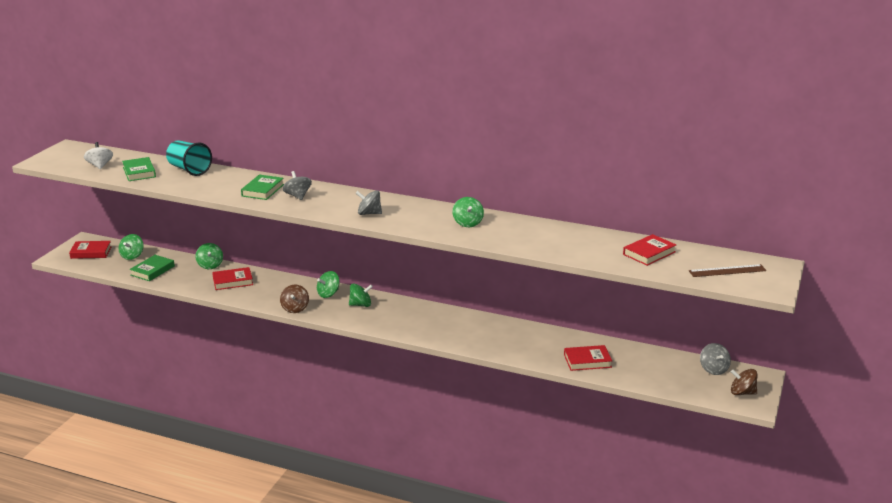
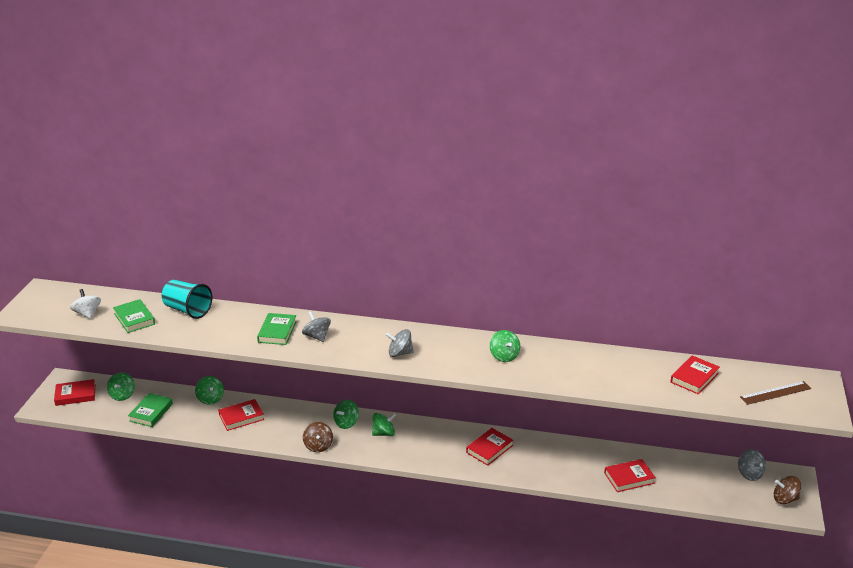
camera: 10 degrees left, 5 degrees up
none -> red book [466,428,513,466]

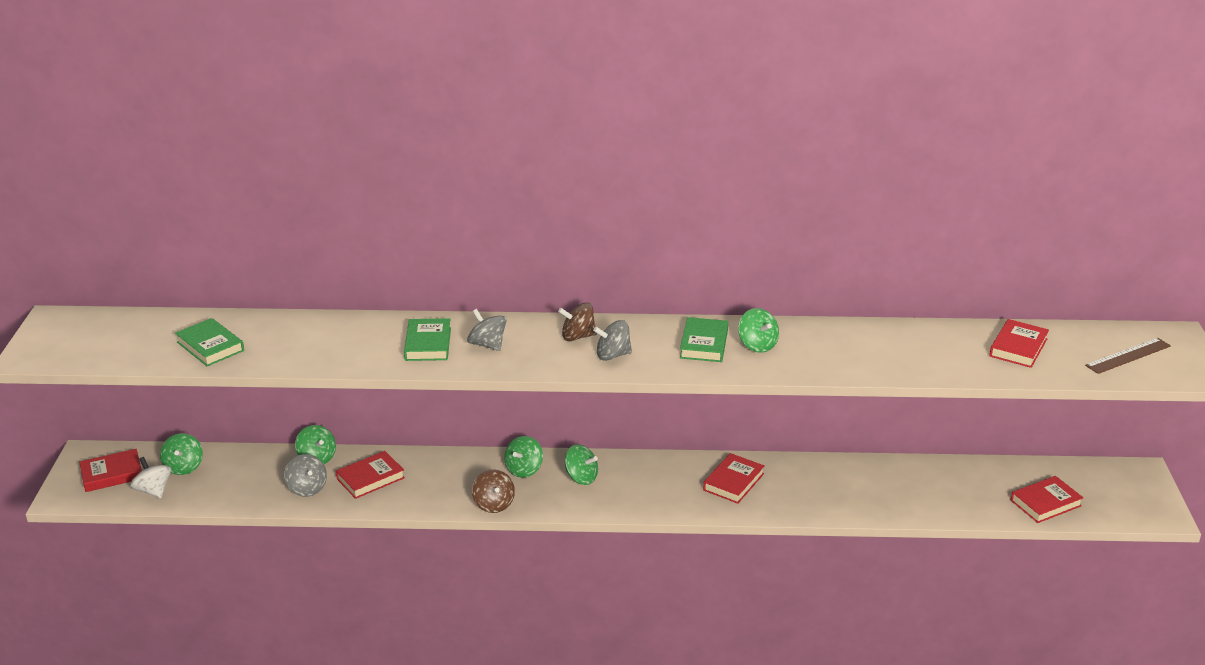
camera: 10 degrees left, 0 degrees up
white spinning top [70,289,101,319] -> white spinning top moved to [130,457,171,498]
green book [128,393,173,427] -> green book moved to [680,317,728,362]
turquoise cup [162,280,212,319] -> none
green spinning top [372,413,396,436] -> green spinning top turned 60 degrees clockwise [565,444,598,485]
red book [604,459,656,492] -> red book moved to [1011,476,1083,523]
grey spinning top [738,449,766,481] -> grey spinning top moved to [284,454,327,497]
brown spinning top [774,476,801,504] -> brown spinning top moved to [558,302,597,341]

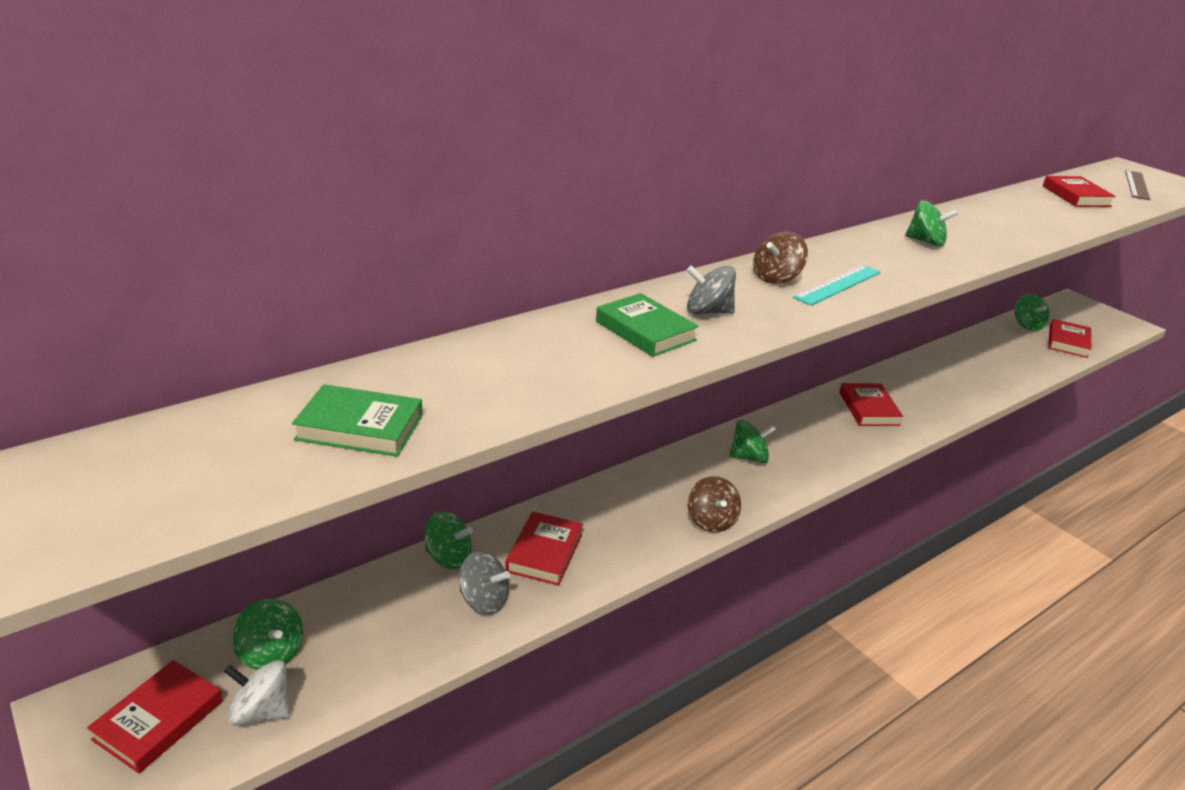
camera: 40 degrees left, 0 degrees up
brown spinning top [472,469,515,513] -> brown spinning top turned 45 degrees clockwise [688,476,741,533]
green spinning top [504,436,543,478] -> green spinning top moved to [1014,294,1049,331]
grey spinning top [593,320,632,361] -> turquoise ruler [793,265,881,306]
green book [680,317,728,362] -> none

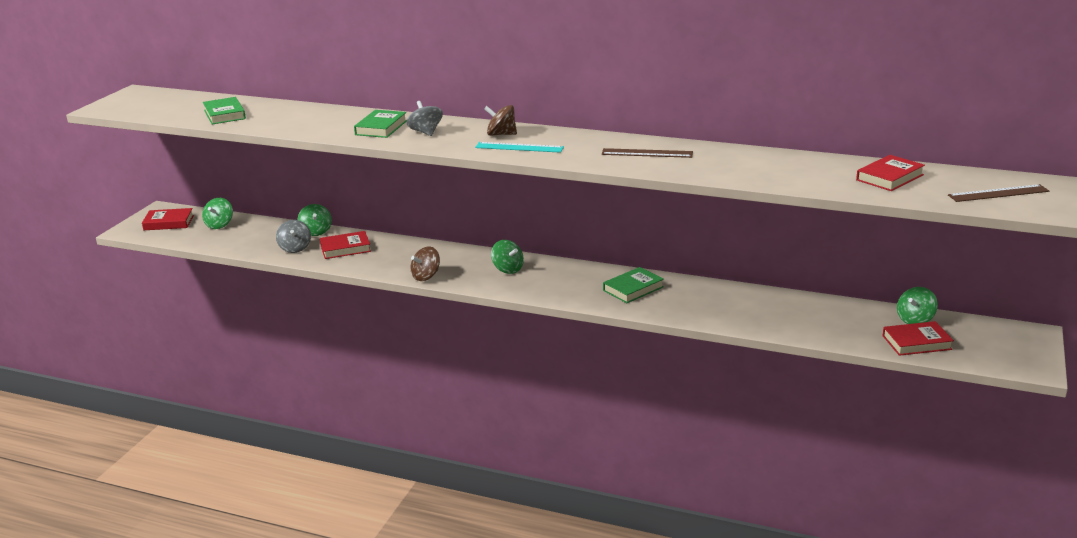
camera: 60 degrees right, 5 degrees down
white spinning top [224,660,290,726] -> none
red book [839,383,903,426] -> green book [603,267,664,303]
green spinning top [905,200,958,247] -> brown ruler [602,148,693,158]

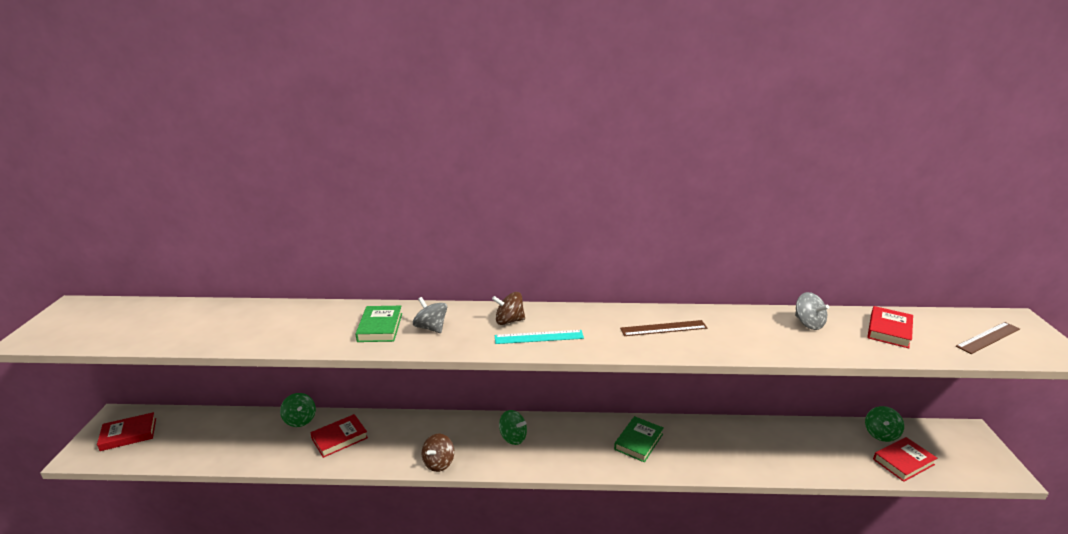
camera: 20 degrees left, 0 degrees up
green spinning top [202,198,233,229] -> none
green book [203,97,246,124] -> none
grey spinning top [276,220,311,253] -> grey spinning top moved to [795,292,829,330]

